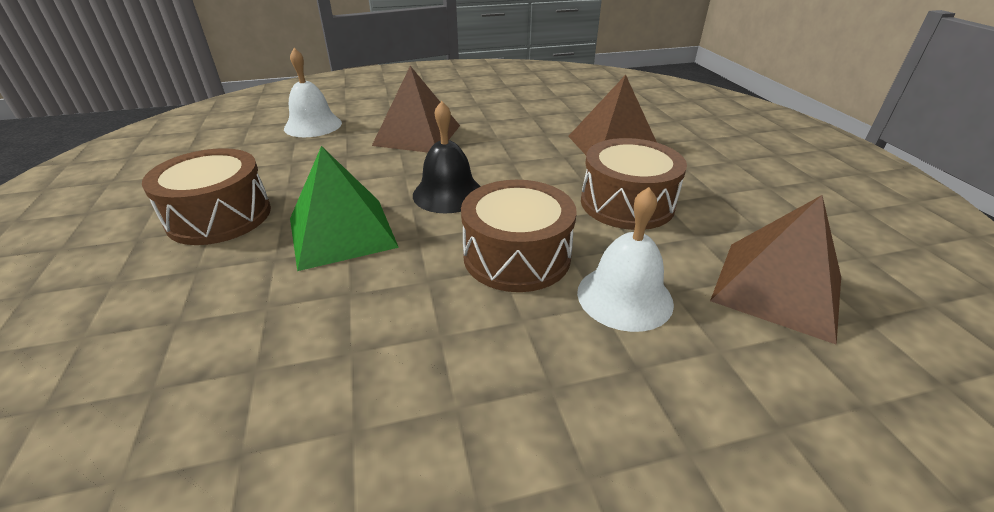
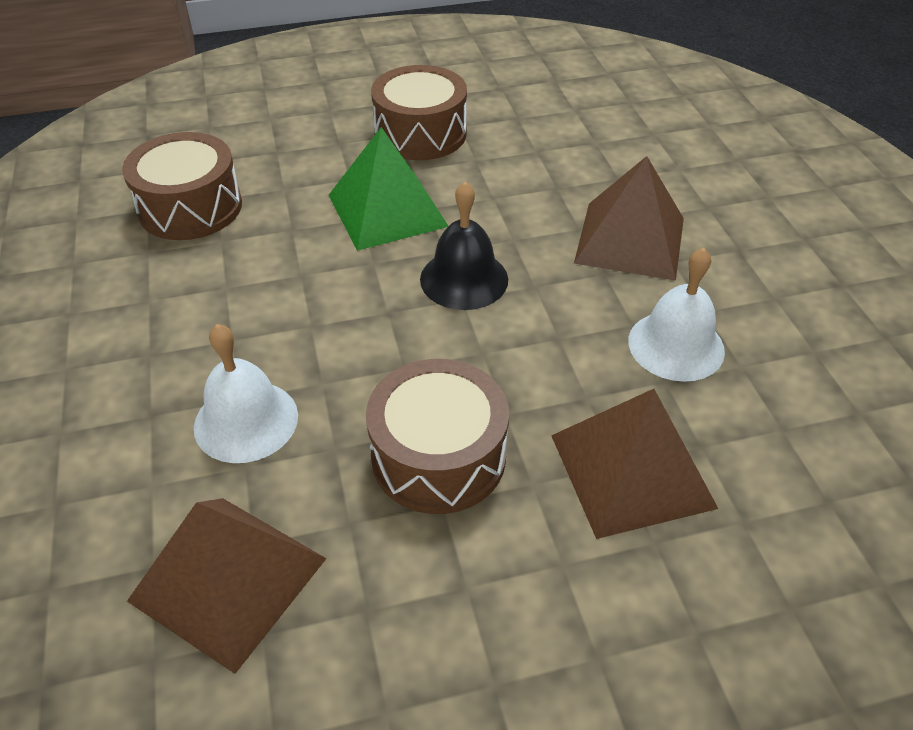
camera: 90 degrees right, 10 degrees up
white bell [284,48,342,137] -> white bell moved to [628,248,725,382]
brown drum [461,180,577,292] -> brown drum moved to [122,132,242,240]

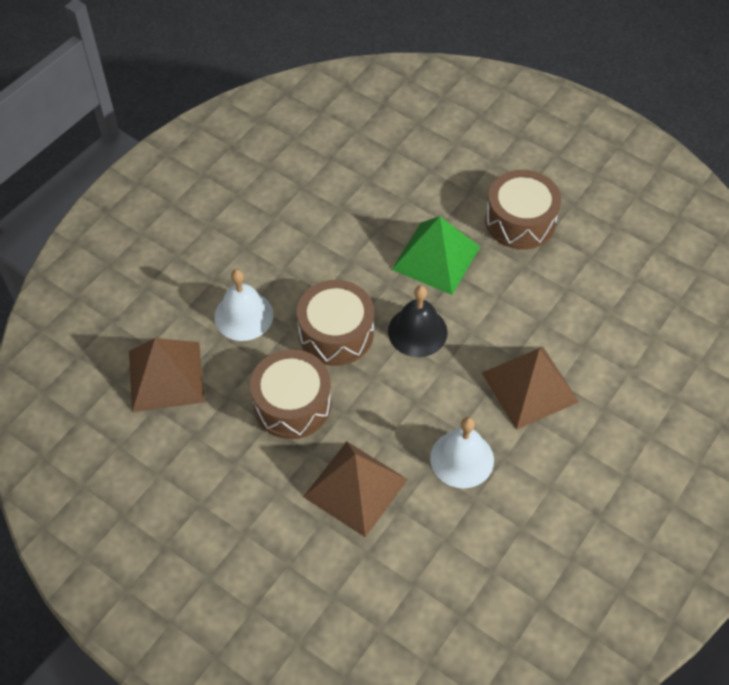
camera: 50 degrees right, 10 degrees up
brown drum [122,132,242,240] -> brown drum moved to [297,280,374,366]

